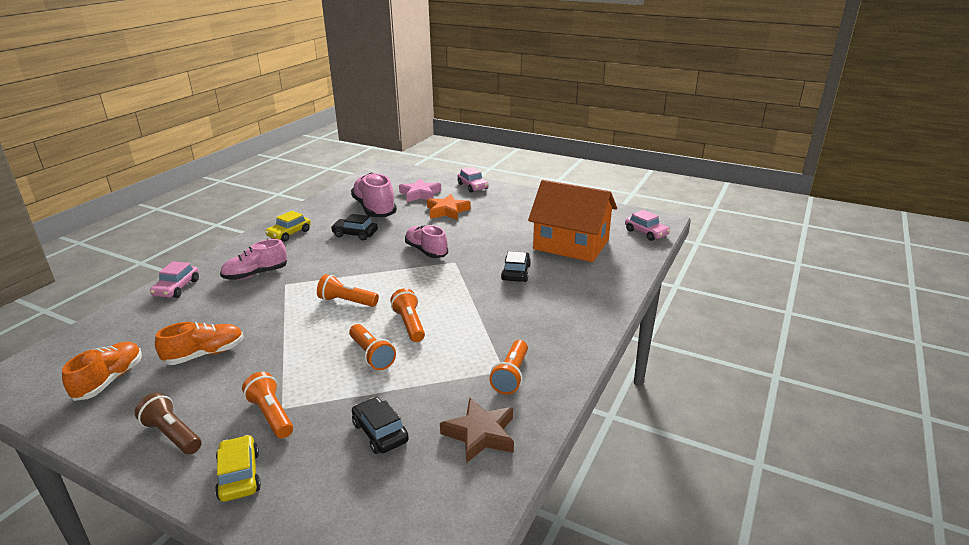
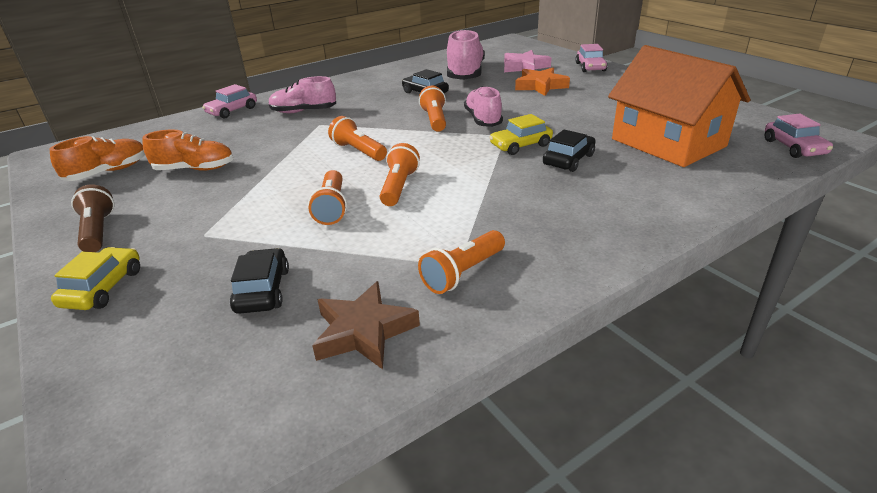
camera: 30 degrees right, 5 degrees up
orange flashlight [242,372,293,438] -> orange flashlight moved to [419,86,446,132]
yellow car [265,211,311,242] -> yellow car moved to [489,114,553,155]

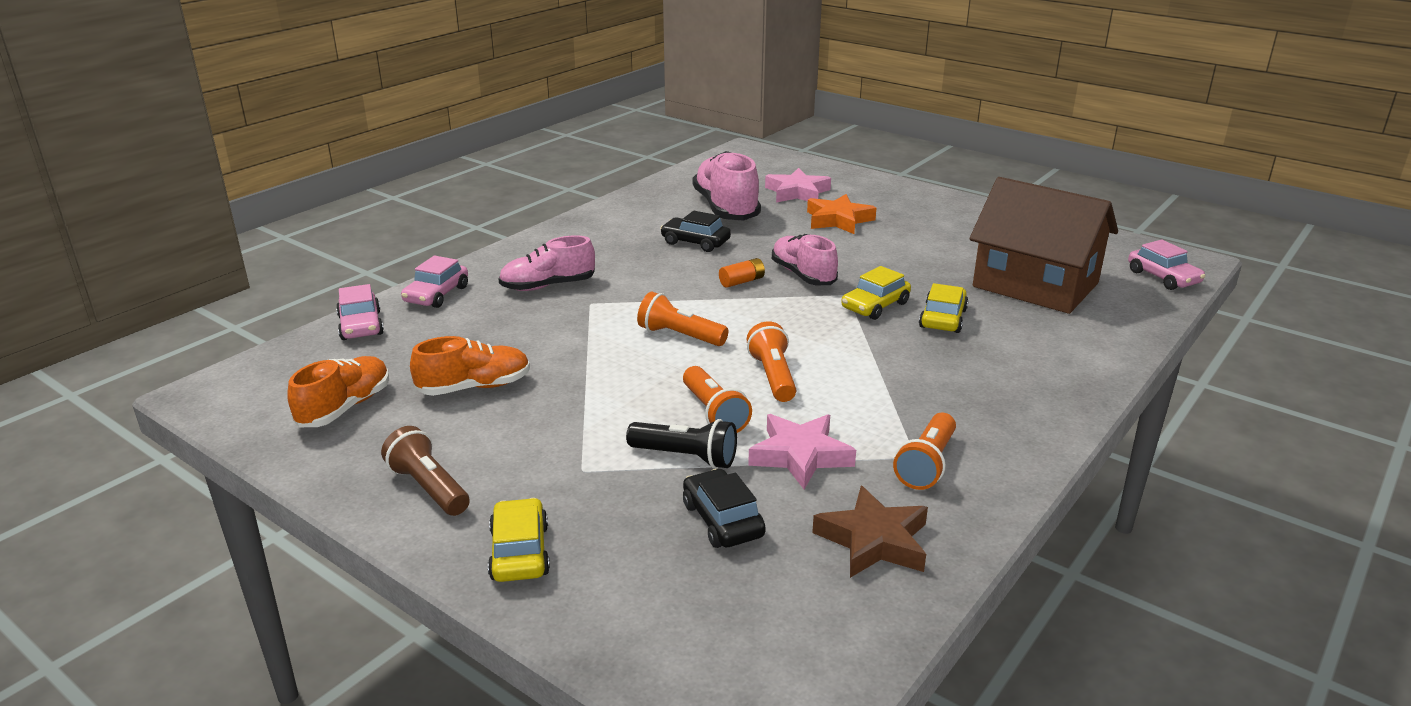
camera: 20 degrees left, 5 degrees down
orange flashlight [419,86,446,132] -> orange battery [719,258,765,288]
black car [543,130,596,172] -> yellow car [919,283,968,333]
pink car [575,44,608,72] -> pink car moved to [336,284,384,340]
orange house [608,45,751,167] -> brown house [970,177,1118,314]
none -> black flashlight [626,419,737,469]
none -> pink star [748,414,856,489]

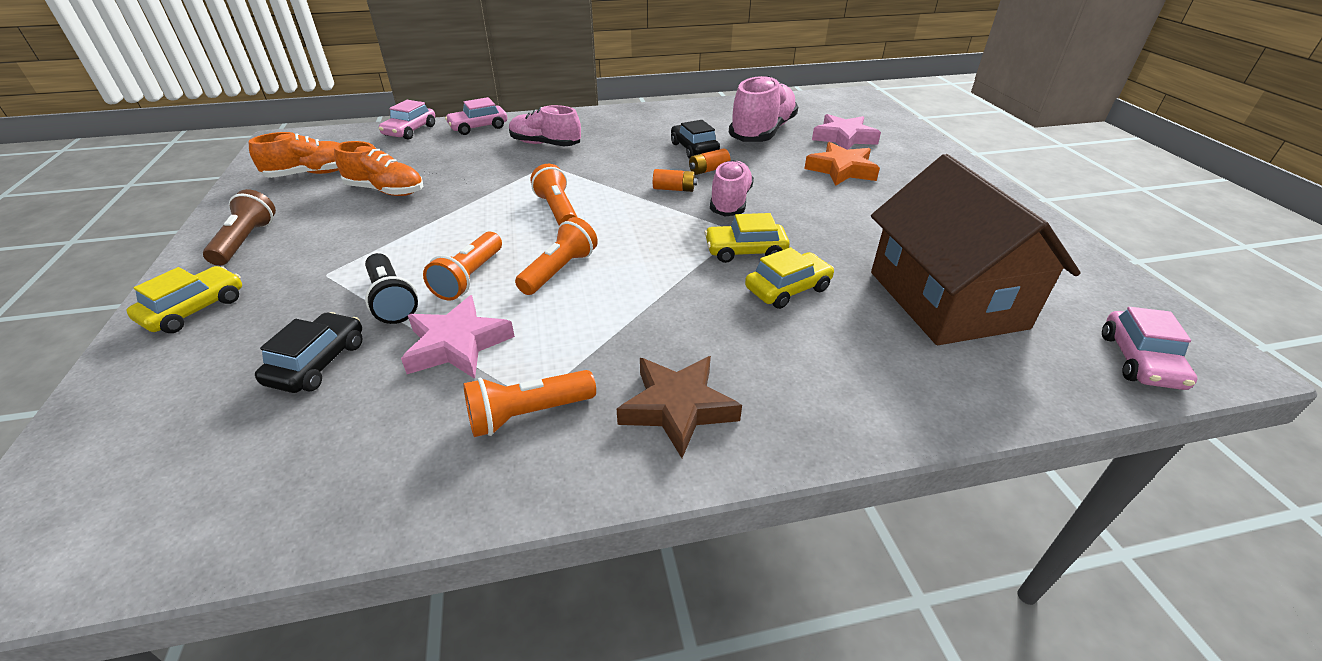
camera: 40 degrees right, 10 degrees up
brown star [812,486,928,578] -> brown star moved to [617,356,742,458]
none -> orange battery [689,148,730,175]

